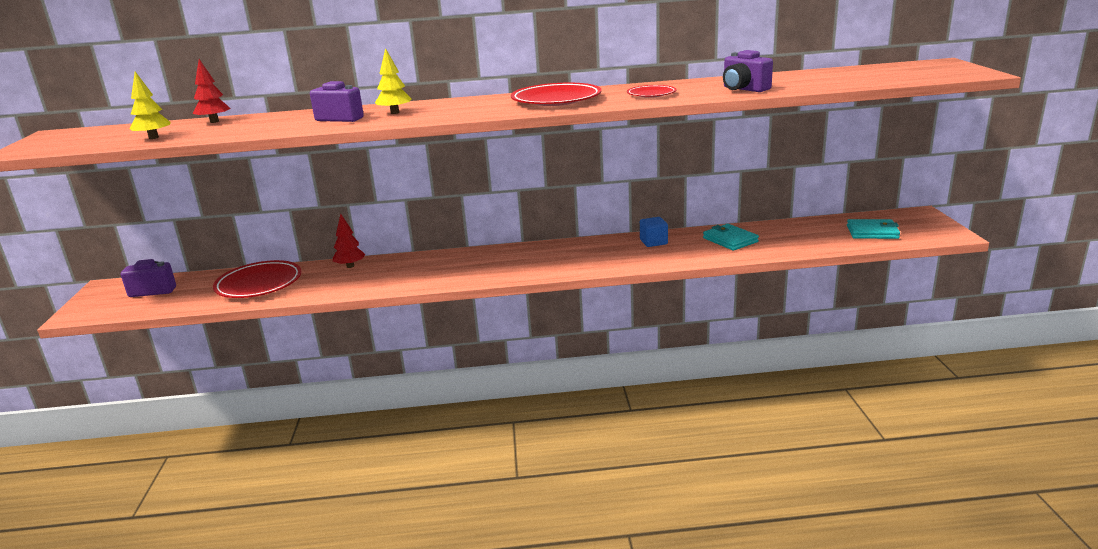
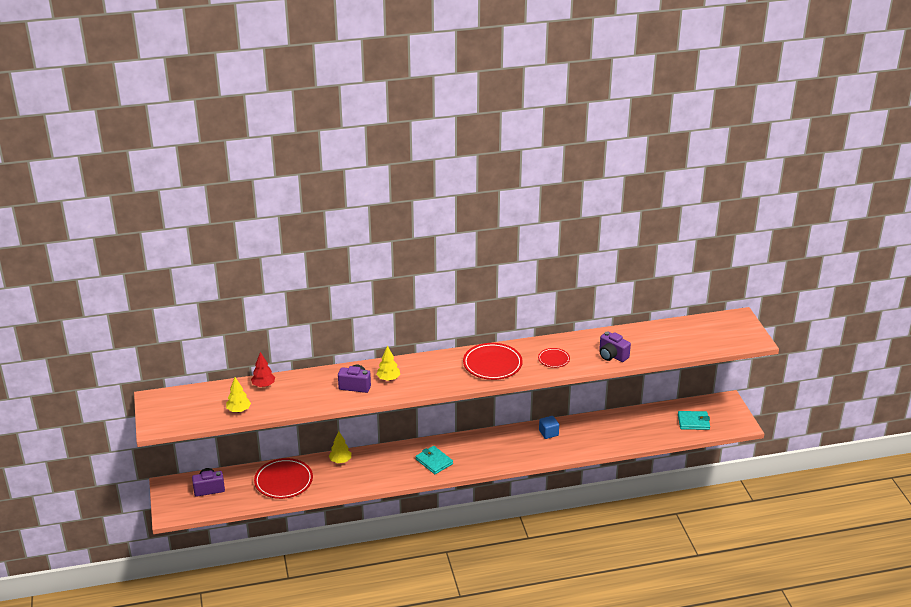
camera: 10 degrees left, 10 degrees up
red tree [333,214,366,268] -> yellow tree [329,431,351,463]
turquoise wallet [703,224,759,251] -> turquoise wallet moved to [416,446,453,474]

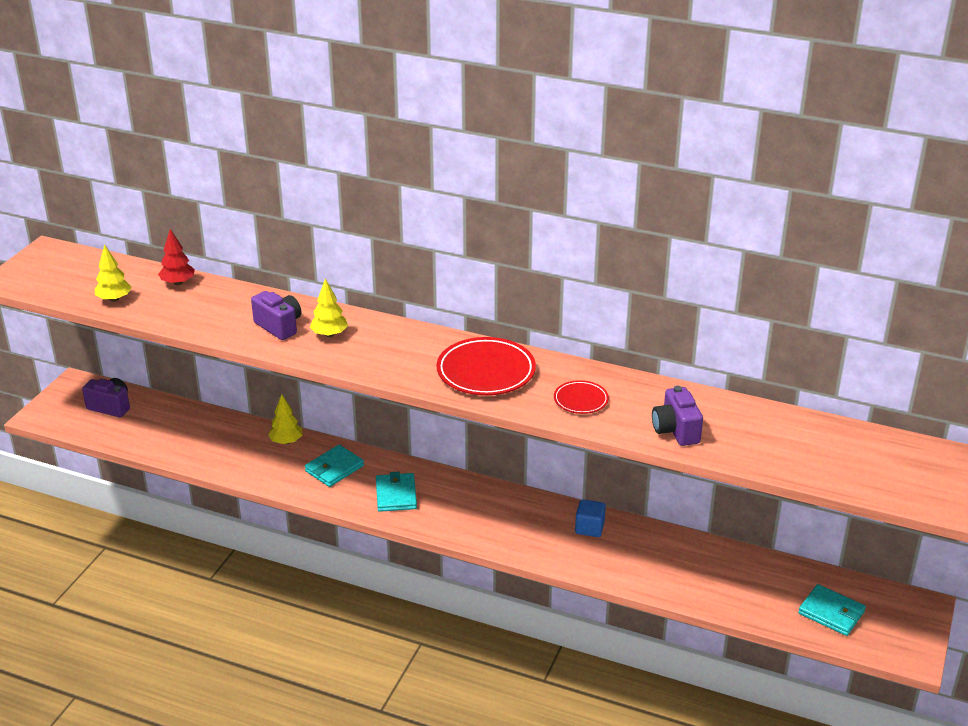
camera: 35 degrees right, 0 degrees up
red plate [254,458,313,499] -> none
none -> turquoise wallet [305,445,364,487]

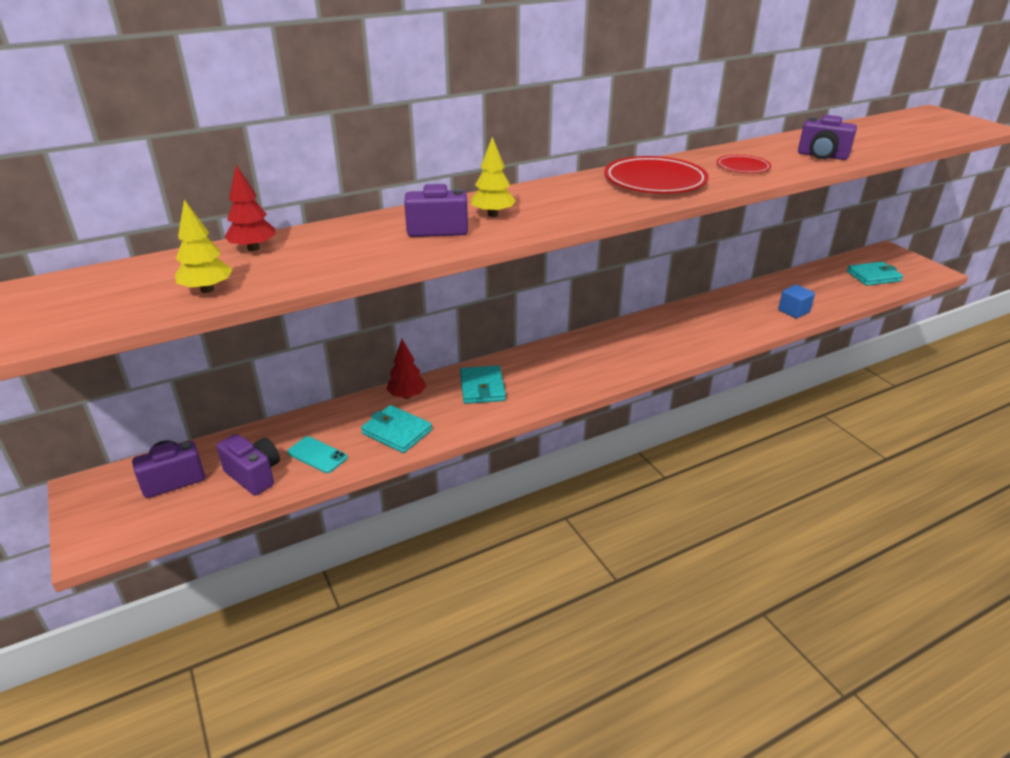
camera: 50 degrees left, 0 degrees up
yellow tree [268,394,302,444] -> red tree [386,339,426,399]
turquoise wallet [376,472,417,512] -> turquoise wallet moved to [361,405,432,453]
blue cube [575,499,606,537] -> blue cube moved to [778,285,815,318]
none -> purple camera [217,434,280,496]
none -> turquoise phone [287,436,348,473]

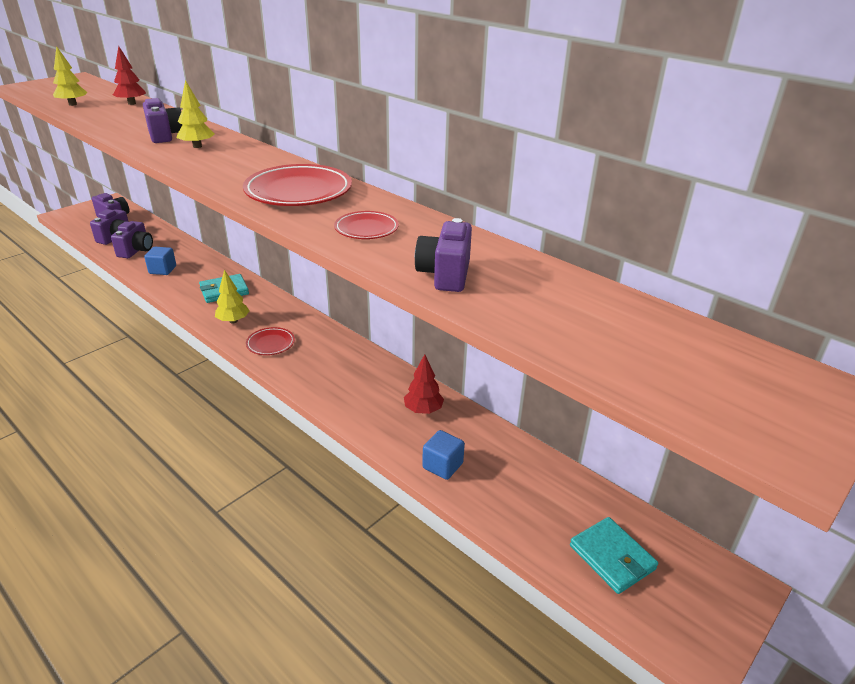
camera: 70 degrees right, 0 degrees up
turquoise phone [287,436,348,473] -> purple camera [111,221,153,258]
turquoise wallet [361,405,432,453] -> blue cube [144,247,176,275]
red tree [386,339,426,399] -> red tree moved to [404,354,444,414]
none -> yellow tree [215,270,250,323]
none -> red plate [246,327,295,355]

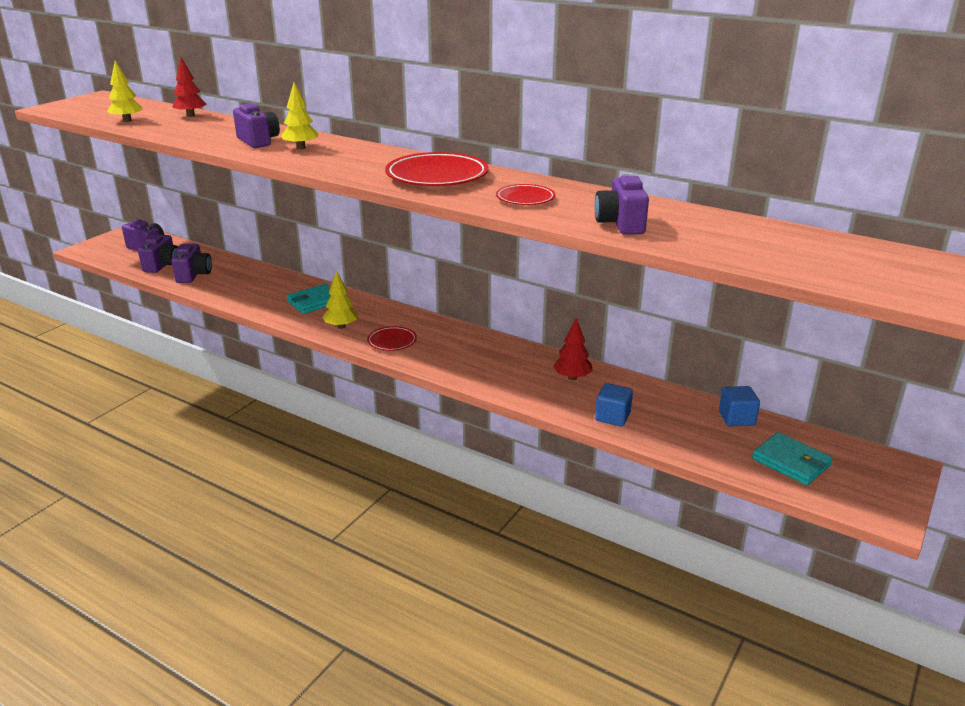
camera: 10 degrees left, 5 degrees down
blue cube [144,247,176,275] -> blue cube moved to [719,386,760,426]

